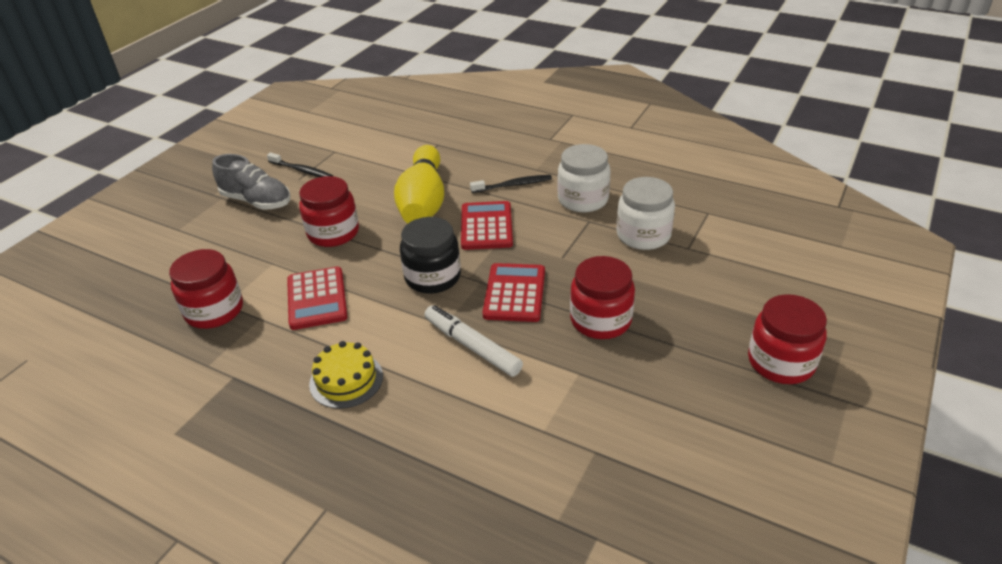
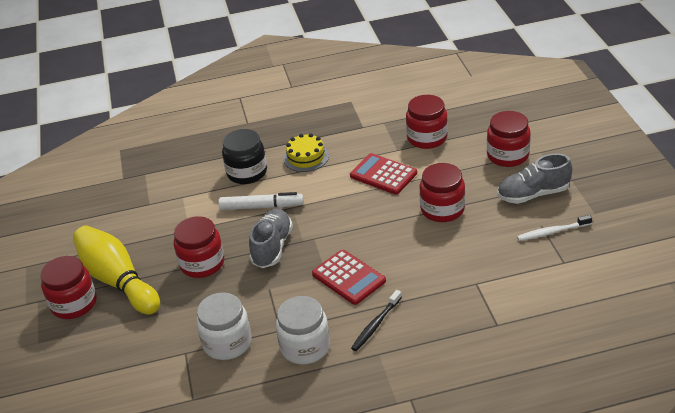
camera: 140 degrees right, 0 degrees up
black toothbrush [267,152,333,177] -> white toothbrush [517,215,592,241]
yellow bowling pin [394,145,444,223] -> yellow bowling pin moved to [73,226,160,314]
black jar [400,217,461,294] -> black jar moved to [222,129,267,184]
red calculator [482,263,545,322] -> grey shoe [249,208,293,268]
none -> red jar [487,111,531,167]

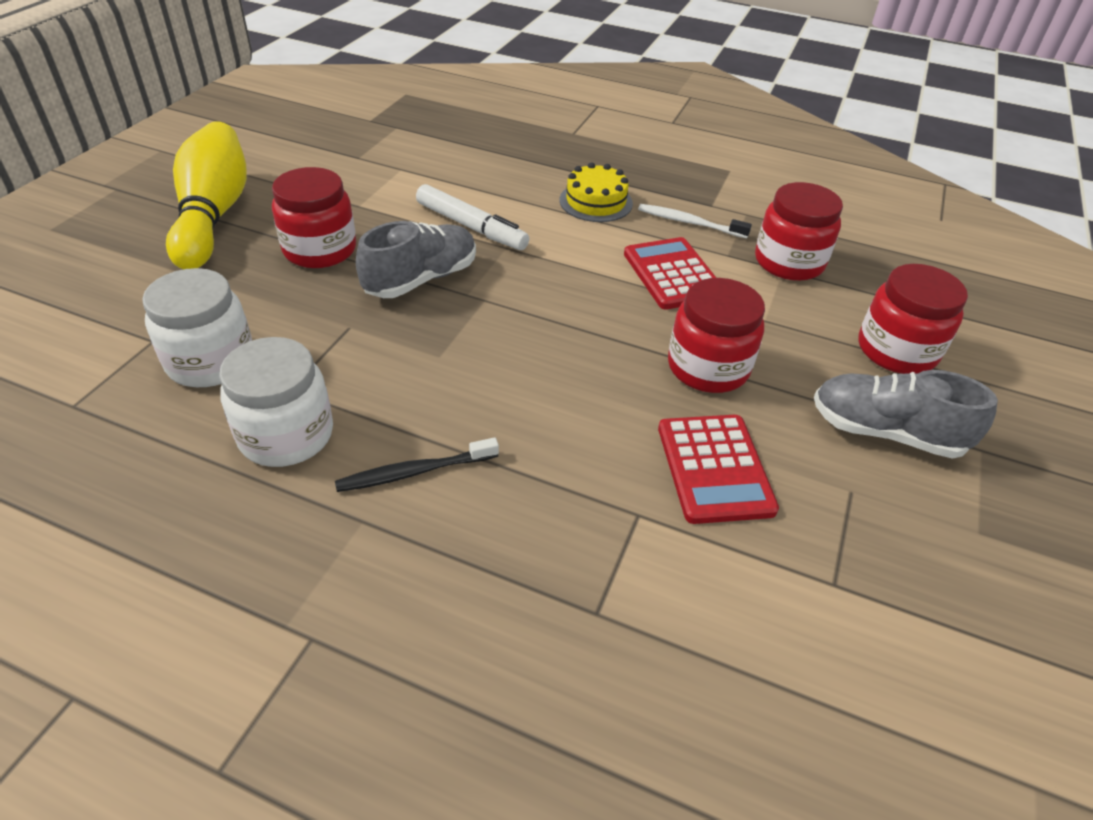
camera: 30 degrees right, 5 degrees up
red jar [40,256,97,319] -> none
black jar [222,129,267,184] -> none
red calculator [312,250,386,305] -> red calculator moved to [658,415,779,524]
white toothbrush [517,215,592,241] -> white toothbrush moved to [638,204,752,238]

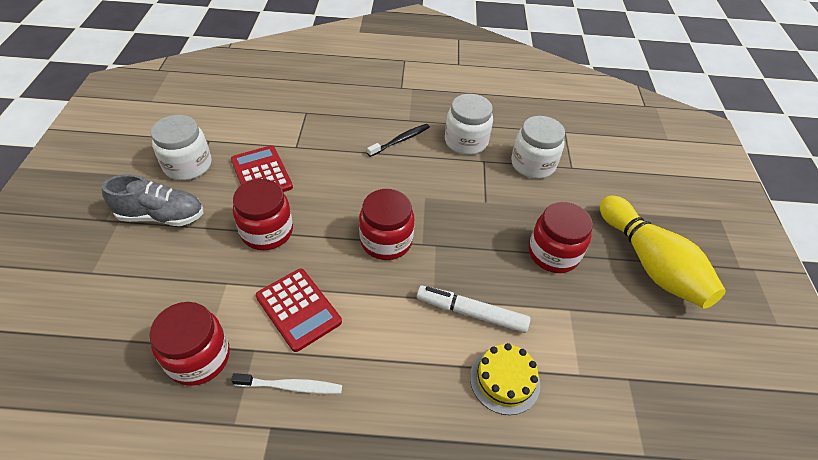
camera: 160 degrees right, 5 degrees up
grey shoe [356,221,476,298] -> none
yellow cake [559,162,633,222] -> yellow cake moved to [470,343,540,415]
red jar [858,264,968,374] -> red jar moved to [359,189,414,260]
none -> white jar [151,115,212,180]

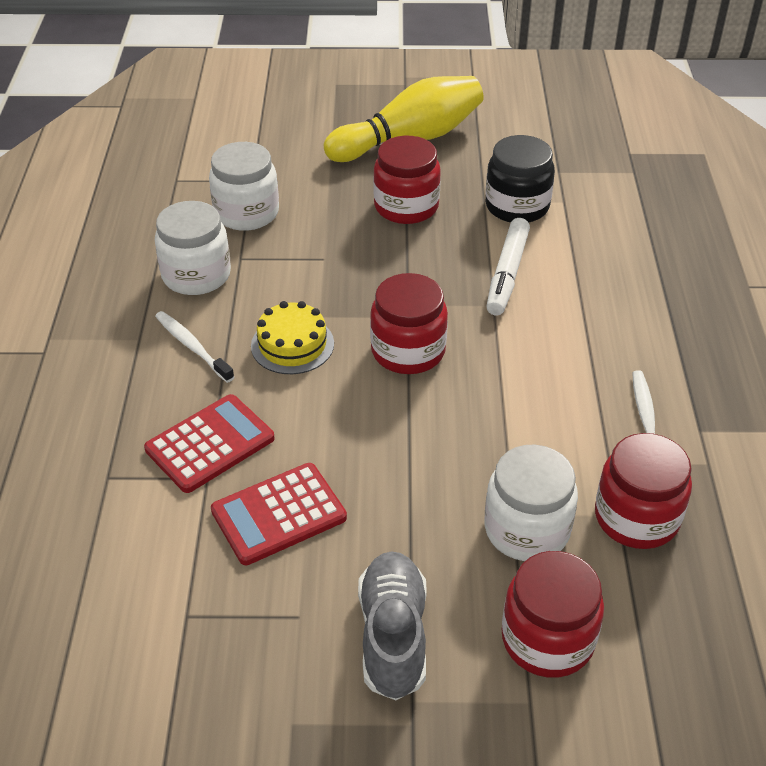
camera: 90 degrees left, 5 degrees down
white jar [151,115,212,180] -> white jar moved to [484,445,578,561]
red jar [233,179,293,250] -> red jar moved to [502,551,604,678]
red calculator [256,269,342,352] -> red calculator moved to [144,394,275,493]
black toothbrush [367,124,430,157] -> white toothbrush [155,311,234,383]
yellow cake [470,343,540,415] -> yellow cake moved to [251,301,334,374]
none -> black jar [485,135,555,223]

